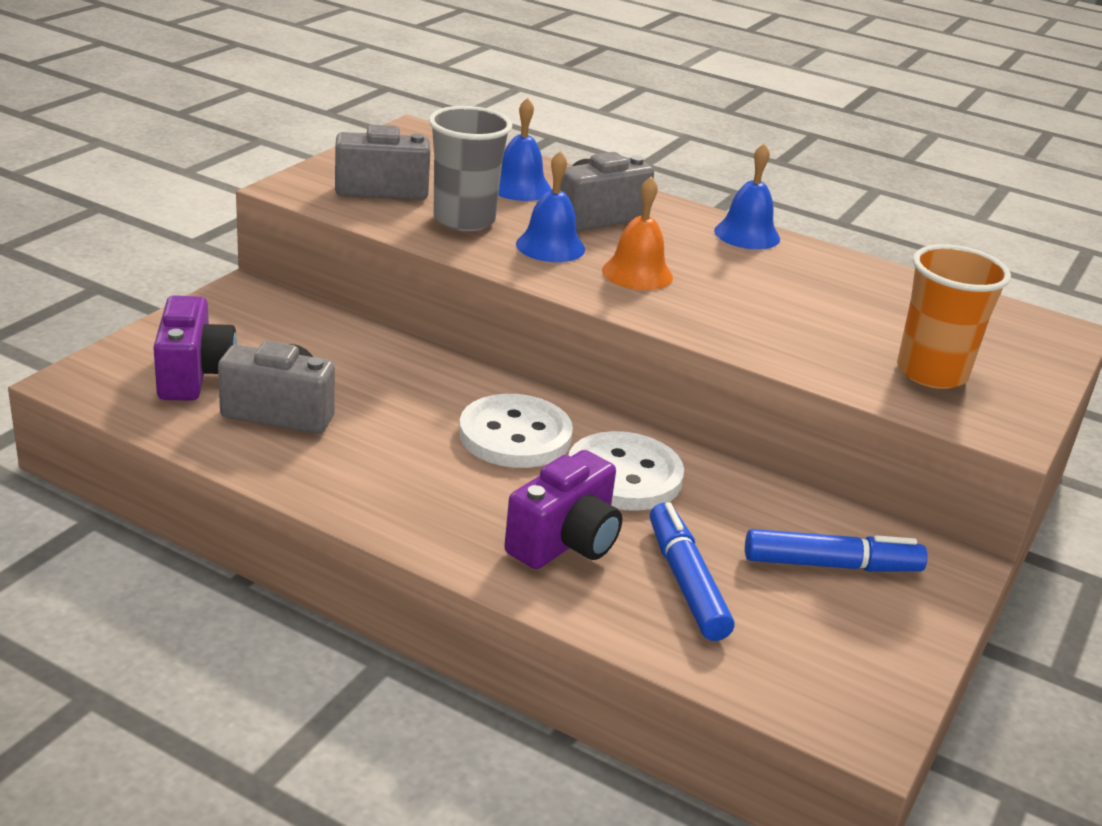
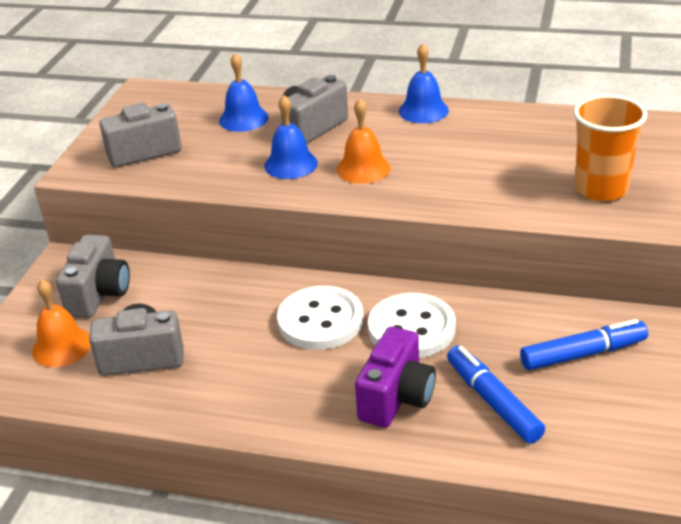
camera: 10 degrees left, 5 degrees up
purple camera [153,295,237,401] -> orange bell [32,279,91,367]
grey cup [429,106,512,231] -> none
none -> grey camera [56,235,130,318]

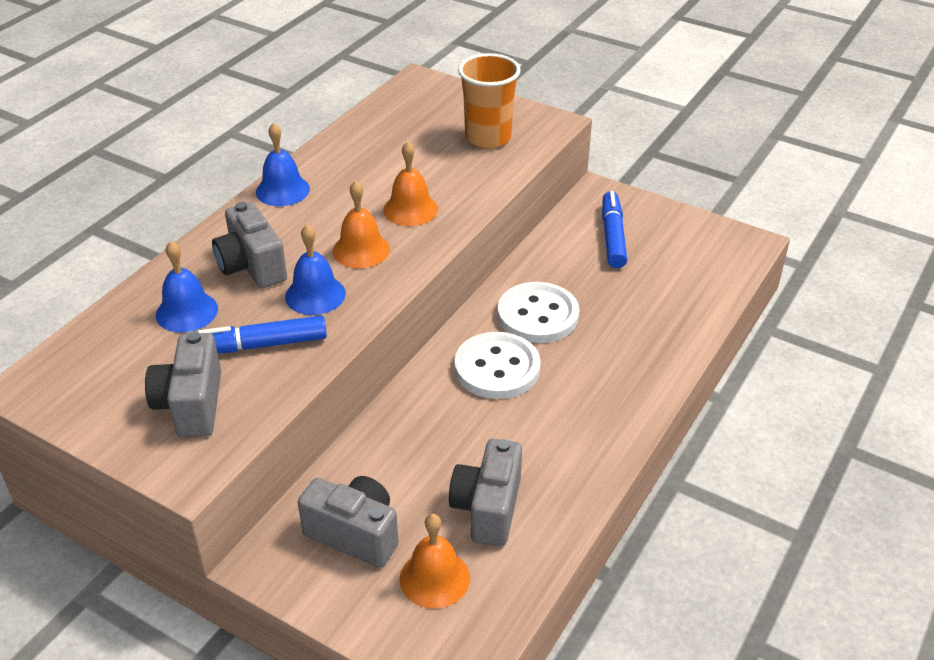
camera: 75 degrees left, 5 degrees up
purple camera [355,327,436,428] -> none
blue marker [447,346,545,444] -> blue marker moved to [198,316,327,353]
none -> orange bell [383,141,438,226]

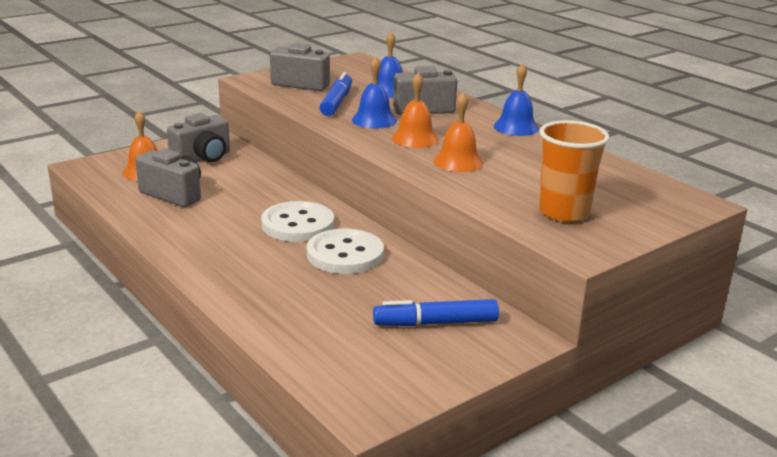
camera: 110 degrees right, 15 degrees down
blue marker [602,191,627,268] -> blue marker turned 150 degrees clockwise [373,299,499,326]

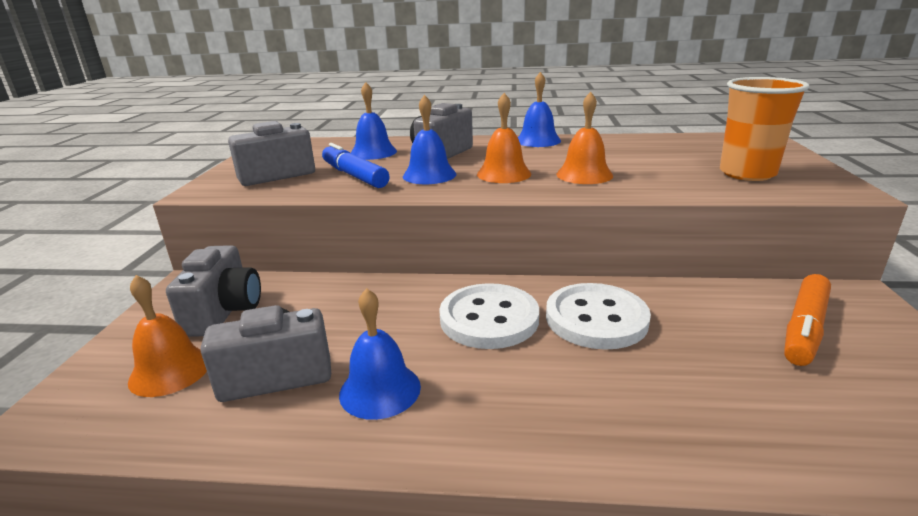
camera: 45 degrees left, 0 degrees up
blue marker [373,299,499,326] -> orange marker [784,274,831,366]
none -> blue bell [339,288,421,420]

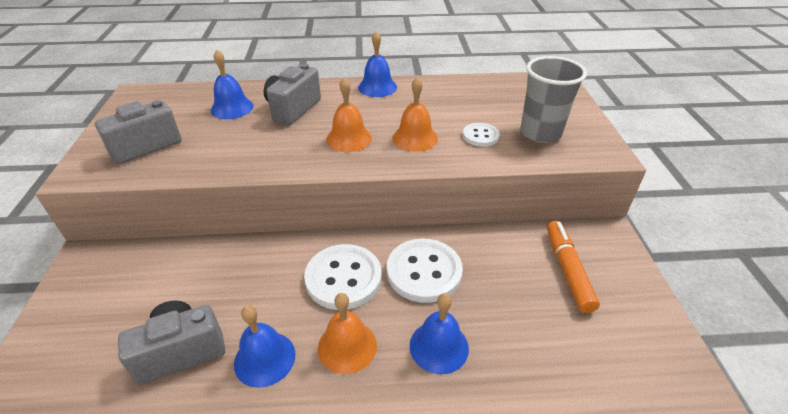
camera: 10 degrees left, 15 degrees up
orange bell [128,275,207,397] -> orange bell moved to [318,293,377,374]
grey camera [166,245,261,337] -> none
blue marker [322,143,390,188] -> none
blue bell [403,95,456,184] -> blue bell moved to [410,293,469,374]
orange cup [720,77,809,181] -> grey cup [520,56,587,143]
orange marker [784,274,831,366] -> orange marker turned 150 degrees clockwise [547,221,600,313]
none -> white button [463,123,500,147]

